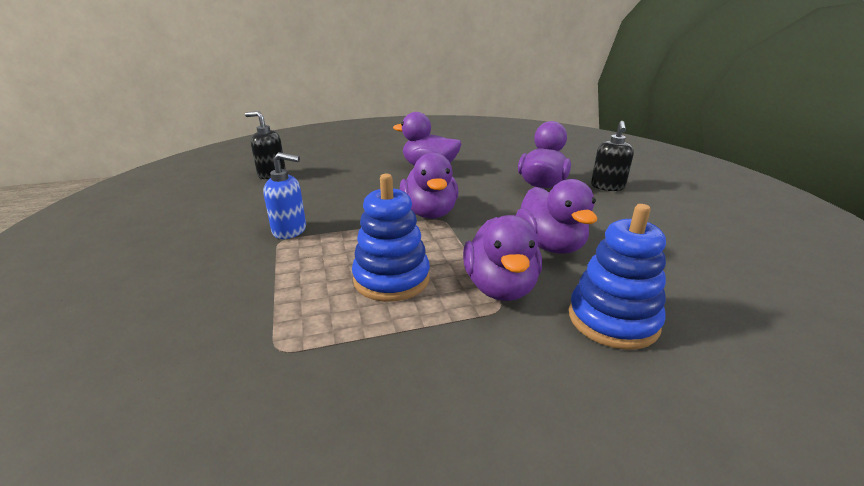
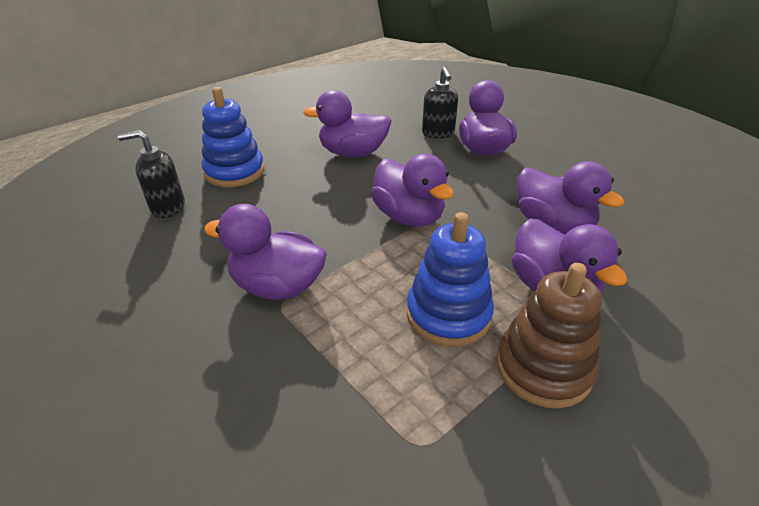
camera: 25 degrees left, 10 degrees up
blue soap dispenser [263,152,306,239] -> purple duck [204,204,327,300]
blue stacking toy [569,204,666,350] -> blue stacking toy moved to [202,87,265,187]
black soap dispenser [591,121,634,191] -> black soap dispenser moved to [422,67,458,138]
none -> brown stacking toy [496,263,602,409]

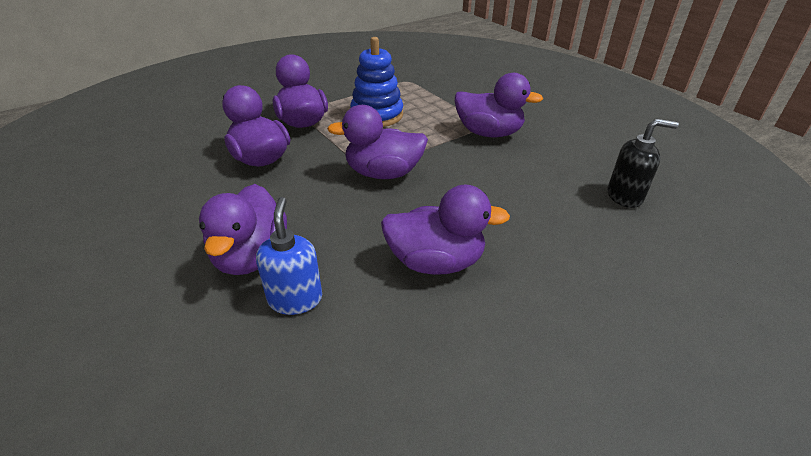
camera: 175 degrees left, 0 degrees up
blue stacking toy [202,87,265,187] -> none
purple duck [371,154,454,227] -> purple duck turned 60 degrees counterclockwise [327,105,428,179]
black soap dispenser [422,67,458,138] -> blue soap dispenser [256,197,322,315]
brown stacking toy [496,263,602,409] -> none

